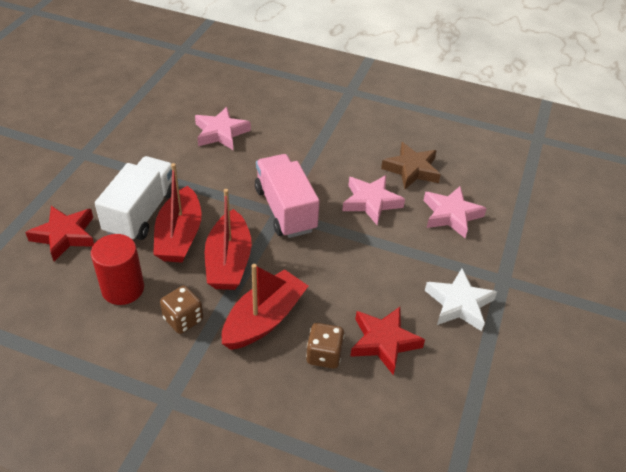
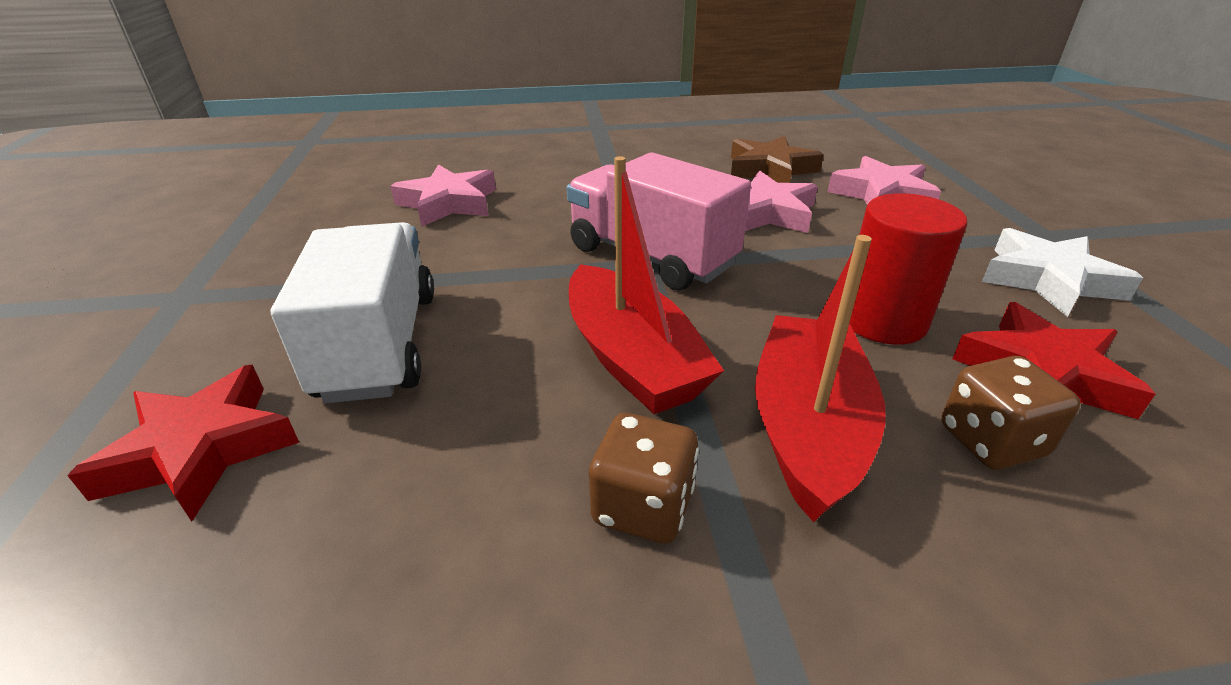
camera: 25 degrees left, 10 degrees down
red cylinder [91,234,144,305] -> red cylinder moved to [849,193,967,345]
red boat [153,163,202,263] -> none

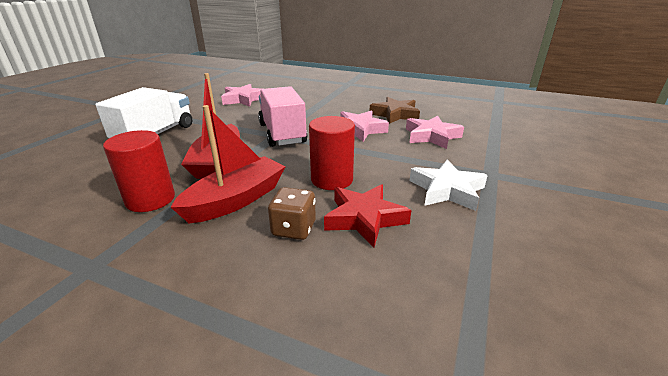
camera: 30 degrees right, 5 degrees down
red star [67,365,299,521] -> none
brown dice [589,413,699,544] -> red cylinder [103,130,175,212]

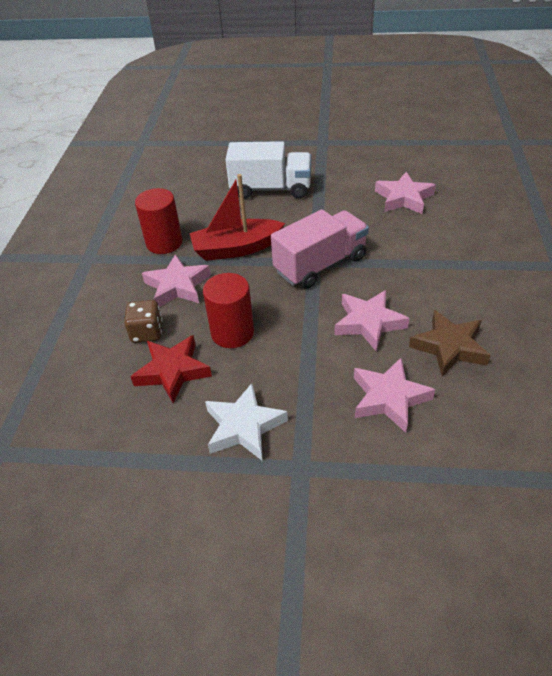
camera: 75 degrees right, 15 degrees up
red boat [171,105,286,223] -> pink star [142,254,211,307]

